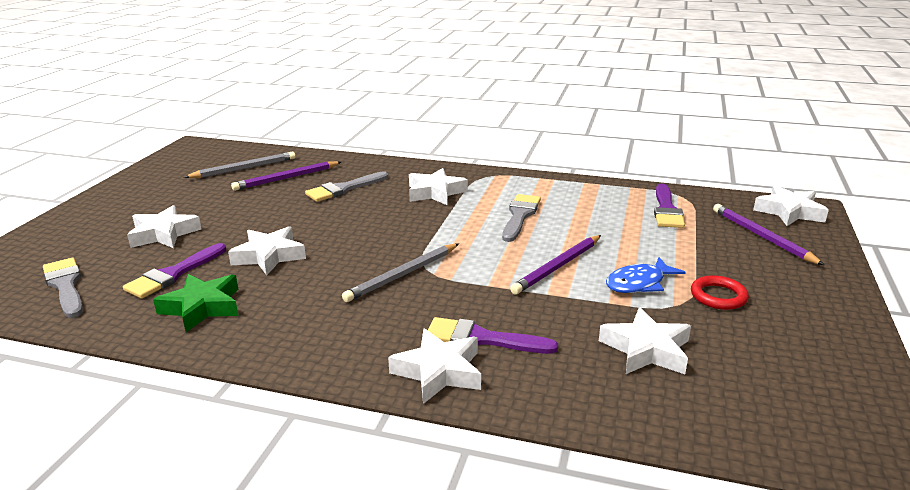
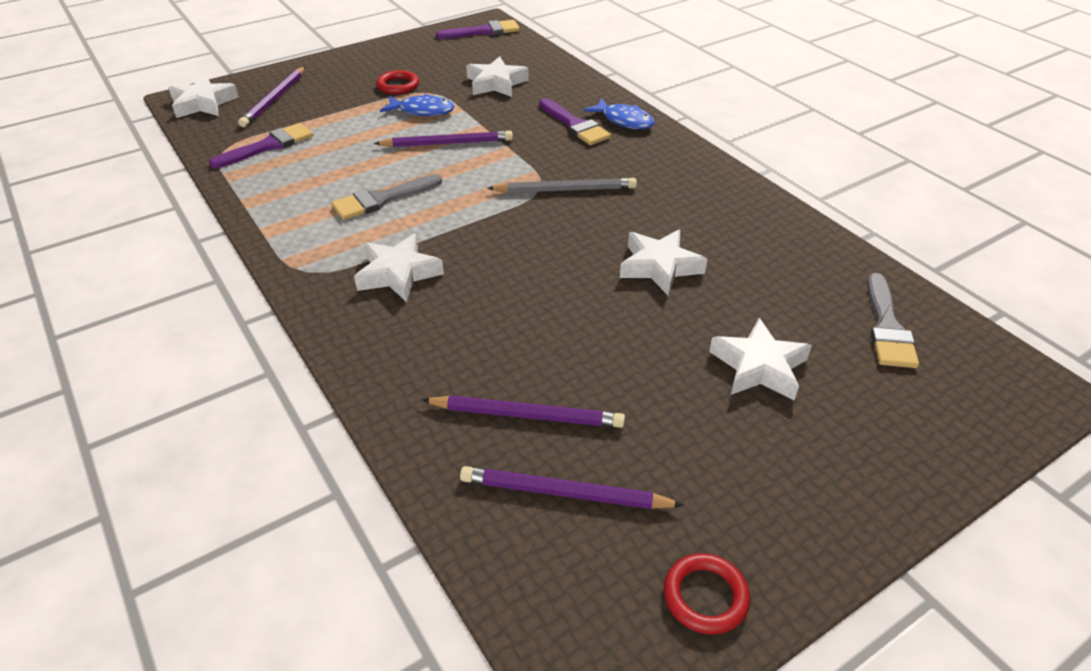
camera: 140 degrees left, 15 degrees up
purple brush [123,243,226,299] -> purple brush moved to [436,20,520,39]
green star [153,274,239,332] -> none
grey pencil [184,152,296,178] -> purple pencil [460,466,684,509]
grey brush [305,171,388,202] -> none
white star [388,329,481,404] -> blue fish [583,98,655,129]
none -> red ring [664,553,750,635]

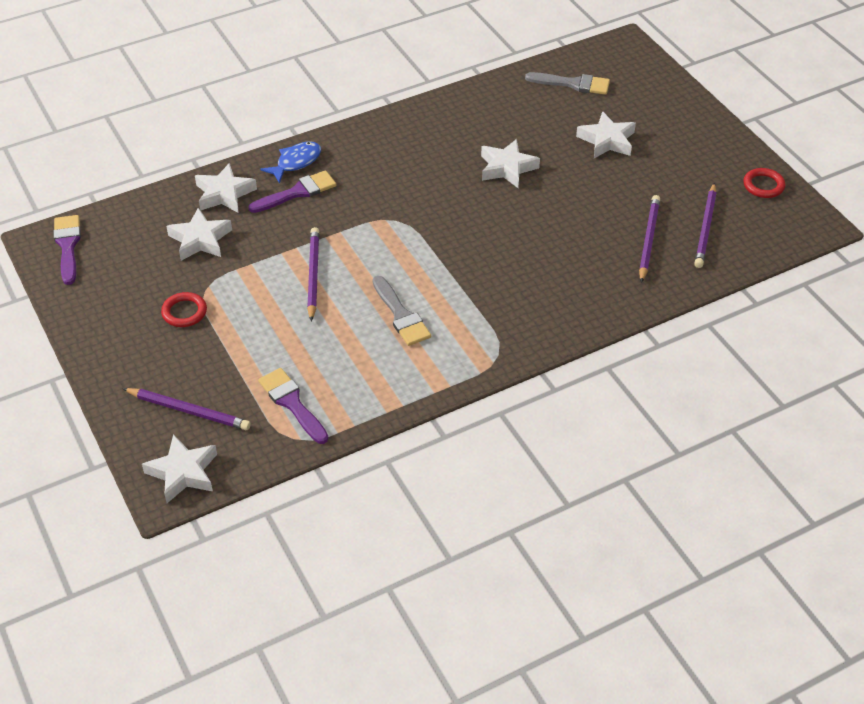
camera: 85 degrees left, 5 degrees up
white star [354,234,444,302] -> white star moved to [195,163,257,213]
blue fish [380,94,454,116] -> none
grey pencil [487,178,637,193] -> none

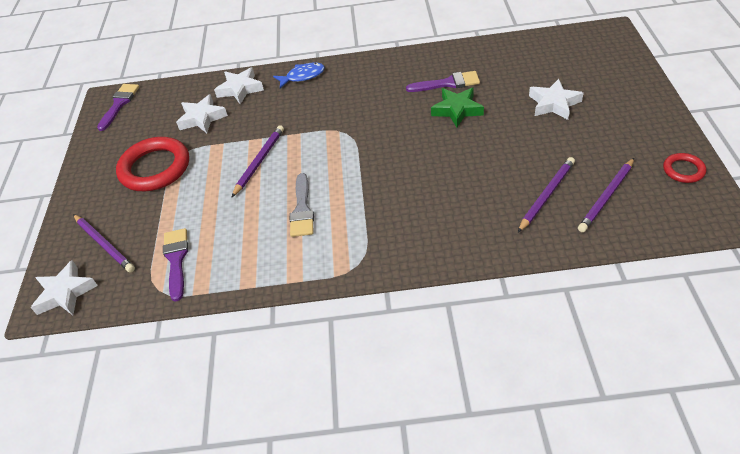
camera: 30 degrees right, 0 degrees up
red ring [161,292,207,327] -> red ring [116,137,189,191], size x2.06
purple brush [248,170,336,213] -> purple brush moved to [406,71,480,92]
white star [481,139,540,188] -> green star [431,88,484,127]
grey brush [525,72,610,95] -> none

